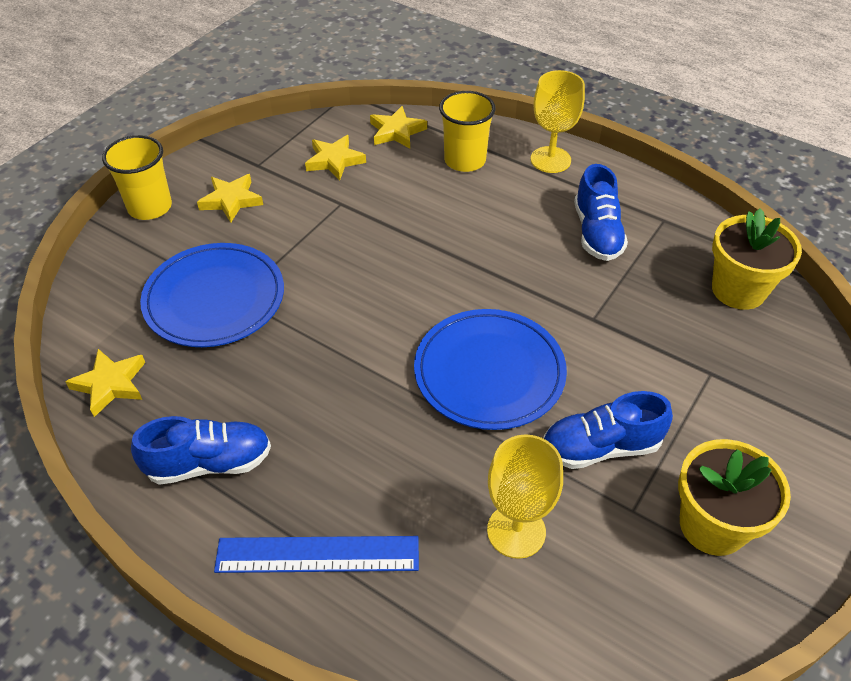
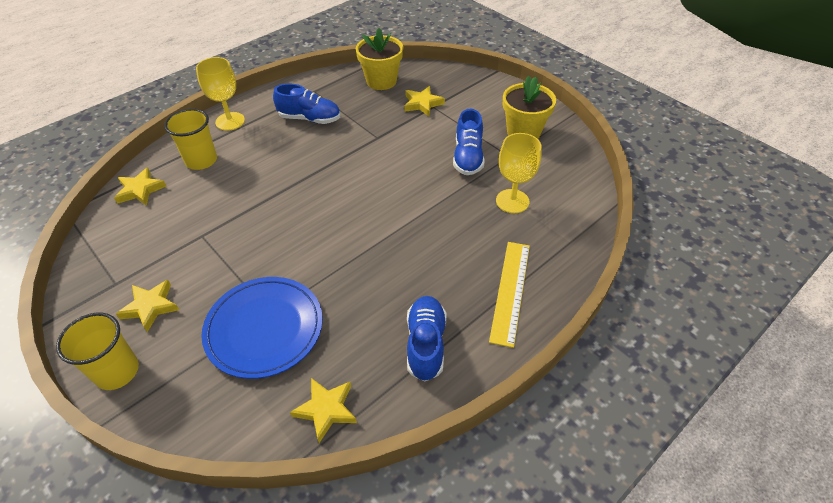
camera: 75 degrees left, 0 degrees up
blue ruler [214,536,419,573] -> yellow ruler [489,242,530,348]
yellow star [305,135,366,181] -> yellow star moved to [404,86,445,116]
blue plate [414,309,567,430] -> none

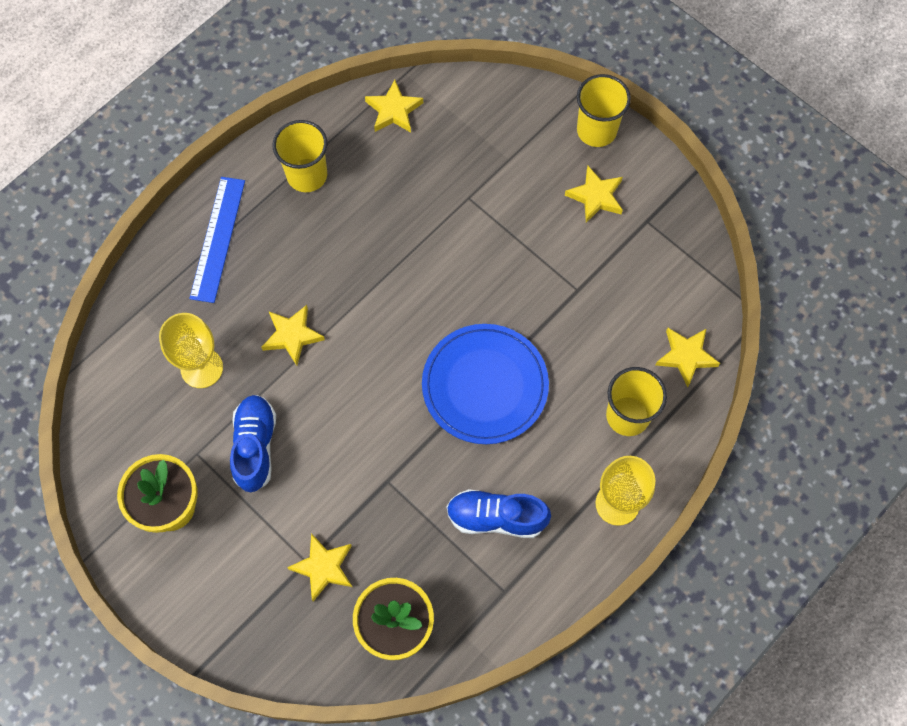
camera: 175 degrees right, 20 degrees up
blue plate [201,277,323,379] -> blue plate moved to [422,324,549,444]
blue shoe [407,296,446,381] -> yellow cup [272,120,327,192]
yellow ruler [489,242,530,348] -> blue ruler [189,177,245,303]
none -> yellow star [262,305,325,366]

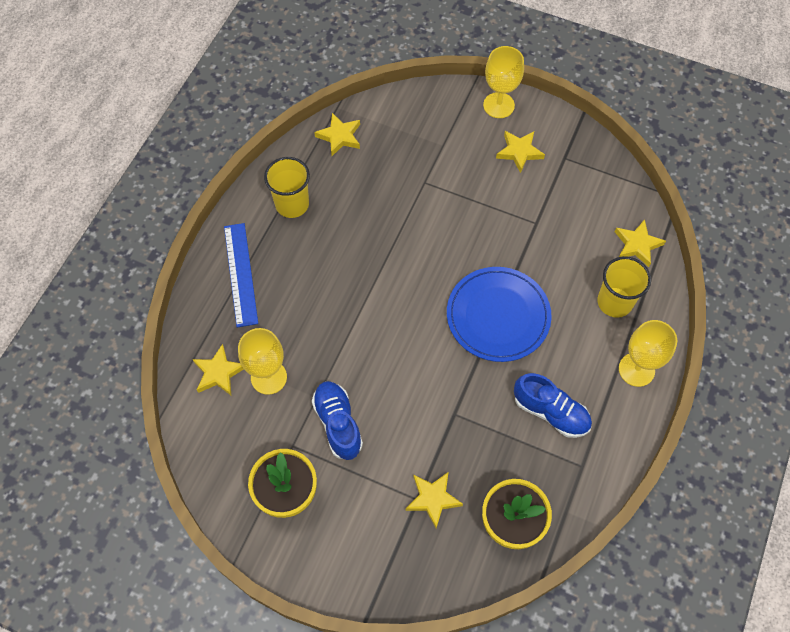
camera: 20 degrees left, 5 degrees down
yellow star [262,305,325,366] -> yellow star moved to [193,344,244,395]
blue shoe [447,489,551,538] -> blue shoe turned 135 degrees counterclockwise [514,373,592,438]
yellow cup [577,74,631,147] -> yellow goblet [483,46,524,118]

